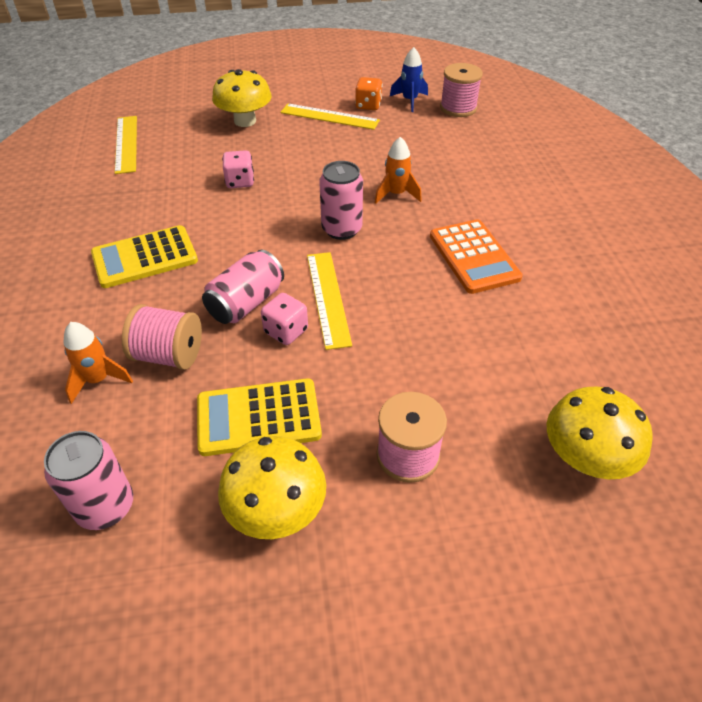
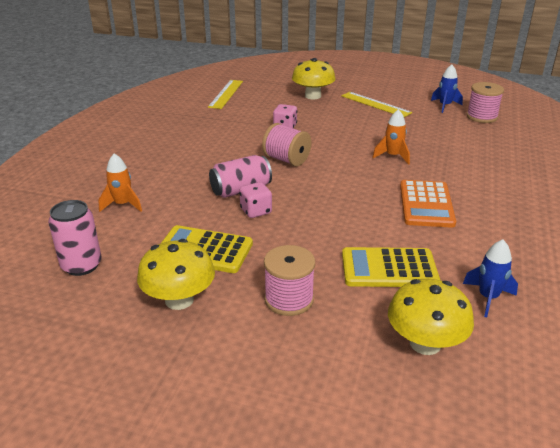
camera: 25 degrees right, 15 degrees down
yellow calculator [91,225,198,288] -> yellow calculator moved to [342,247,440,287]
pink spool [122,304,202,370] -> pink spool moved to [262,123,312,167]
yellow ruler [307,252,352,350] -> none
pink can [319,161,363,240] -> none
orange dice [355,77,383,110] -> none
none -> blue rocket [463,240,518,317]

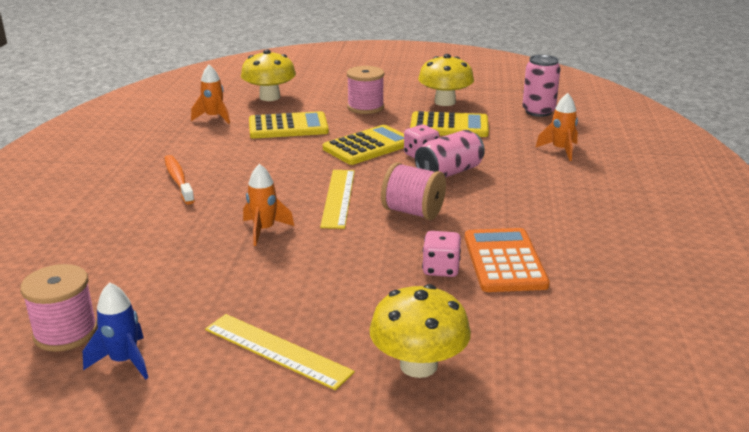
camera: 170 degrees right, 5 degrees down
yellow ruler [208,80,243,109] -> yellow ruler moved to [320,170,355,229]
orange calculator [400,180,456,228] -> orange calculator moved to [465,228,550,292]
blue rocket [463,240,518,317] -> orange rocket [191,65,230,124]
none -> orange toothbrush [164,155,195,205]
none -> yellow calculator [323,125,404,165]

